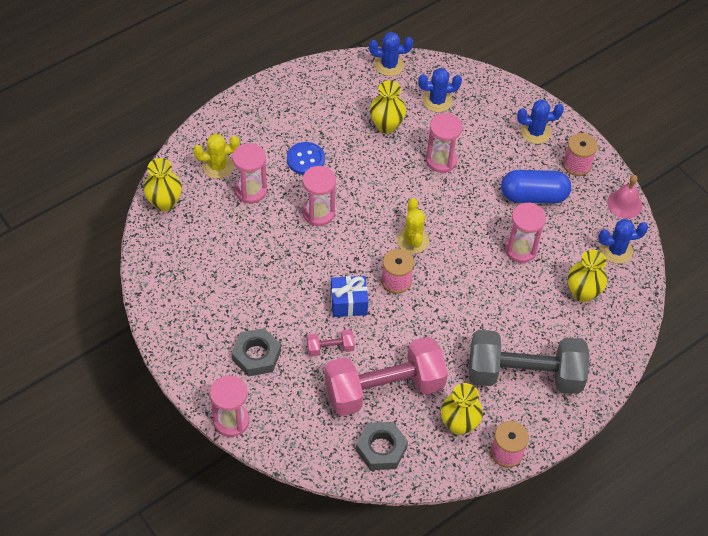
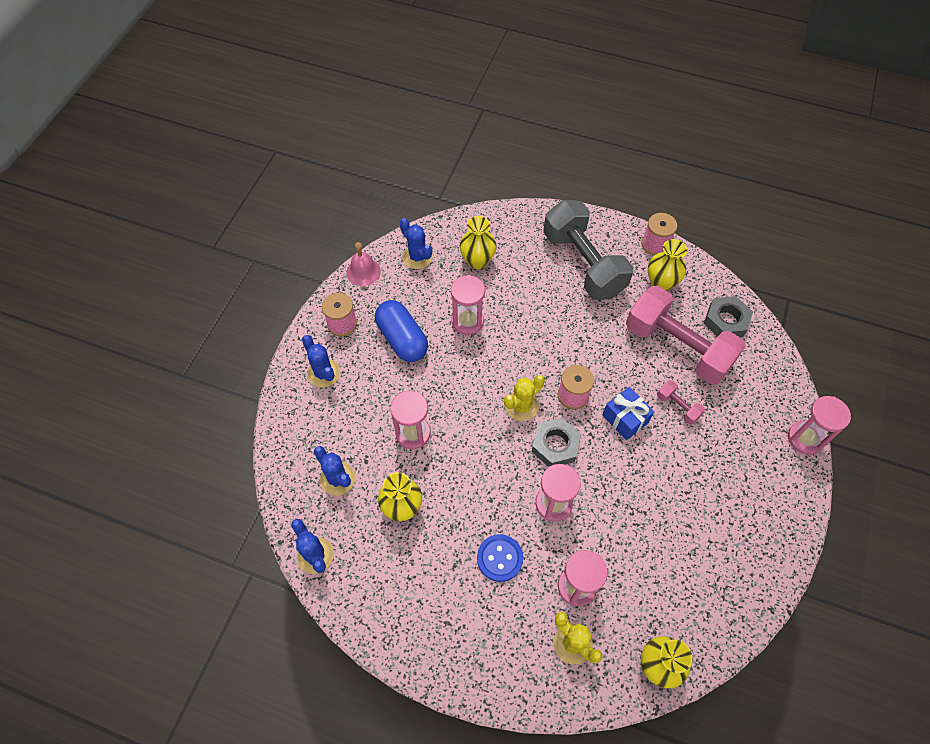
camera: 120 degrees left, 5 degrees up
grey nut [232,328,281,377] -> grey nut moved to [532,417,581,467]

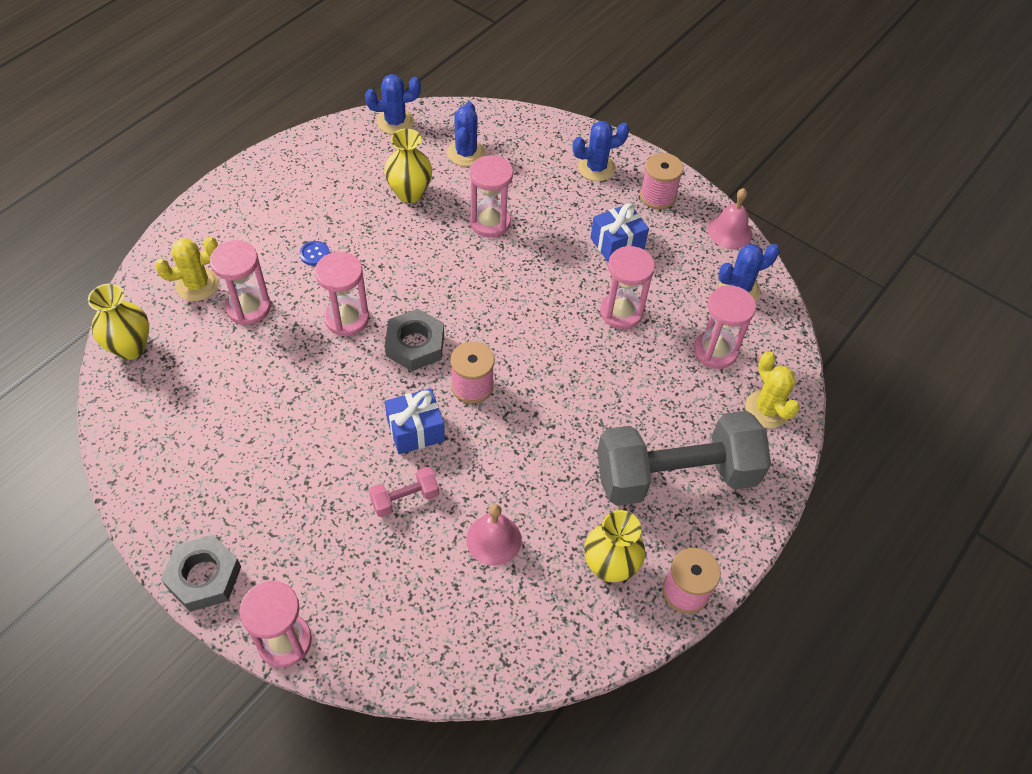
camera: 105 degrees right, 5 degrees down
blue cactus [314,446,355,496] -> blue cactus turned 60 degrees counterclockwise [447,102,485,166]
blue capsule [375,300,428,362] -> blue gift [590,203,649,262]
yellow vase [460,216,497,269] -> pink hourglass [694,285,756,369]
blue button [477,534,523,582] -> blue button [299,241,330,266], size x0.58
yellow cactus [504,375,545,421] -> yellow cactus moved to [745,351,800,428]
pink dumbbell [626,286,746,384] -> pink bell [466,504,522,566]
grey nut [704,296,753,337] -> grey nut moved to [161,535,241,612]

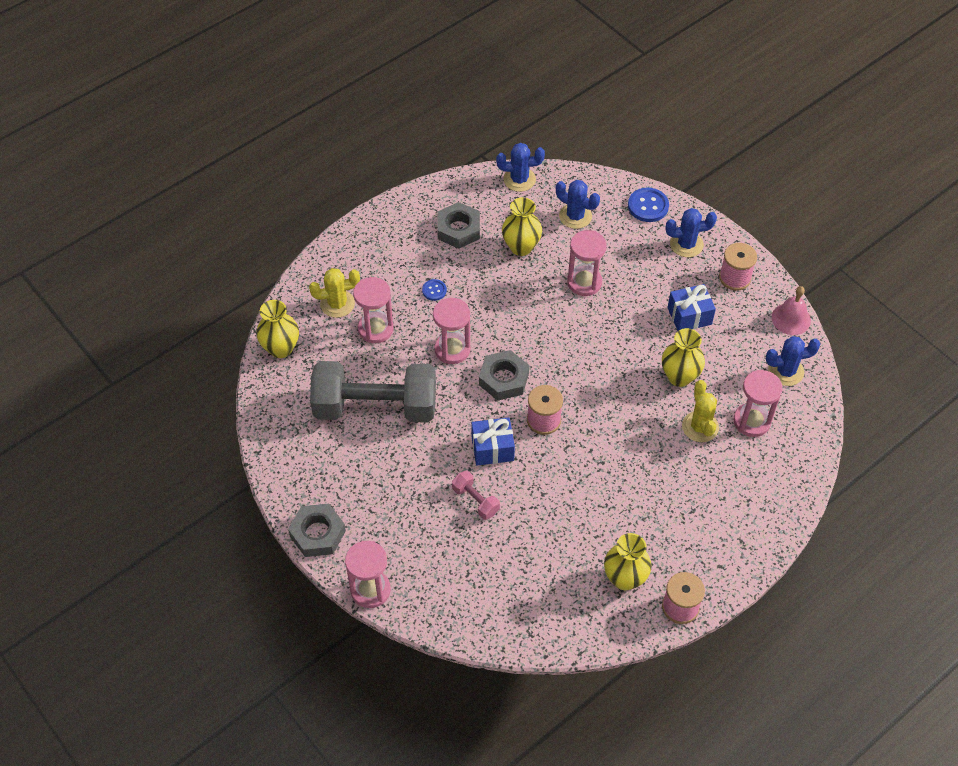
camera: 15 degrees right, 0 degrees up
pink dumbbell [369,467,439,517] -> pink dumbbell turned 60 degrees clockwise [452,471,500,520]
blue cactus [447,102,485,166] -> blue cactus turned 75 degrees counterclockwise [556,180,600,229]
pink bell [466,504,522,566] -> none
grey dumbbell [597,411,771,506] -> grey dumbbell moved to [310,361,436,423]
pink hourglass [600,246,655,329] -> yellow vase [662,328,705,387]
yellow cactus [745,351,800,428] -> yellow cactus moved to [682,380,719,442]
none -> grey nut [437,202,480,249]
none -> blue button [628,188,669,222]

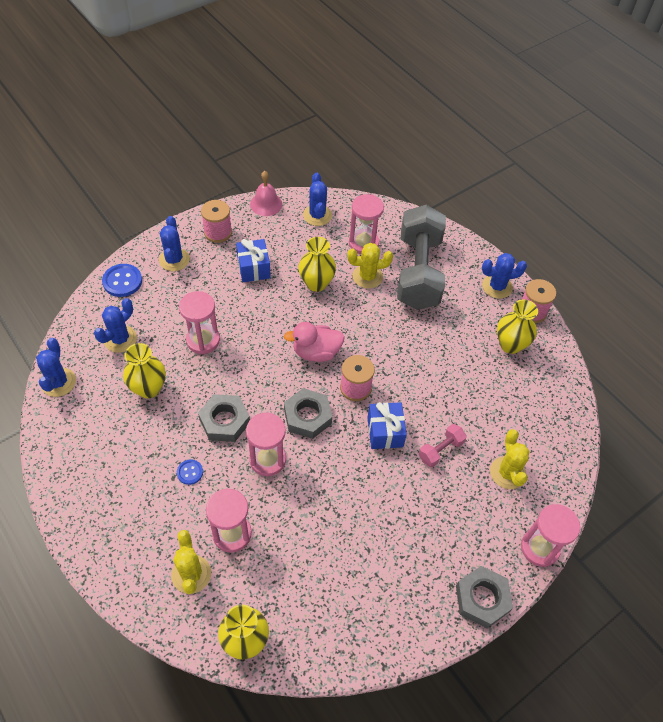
camera: 90 degrees left, 0 degrees up
grey dumbbell [310,361,436,423] -> grey dumbbell moved to [397,205,446,310]
grey nut [437,202,480,249] -> grey nut moved to [198,394,250,442]
none -> pink duck [284,322,345,362]
none -> blue cactus [482,253,527,299]
none -> yellow cactus [490,429,530,489]

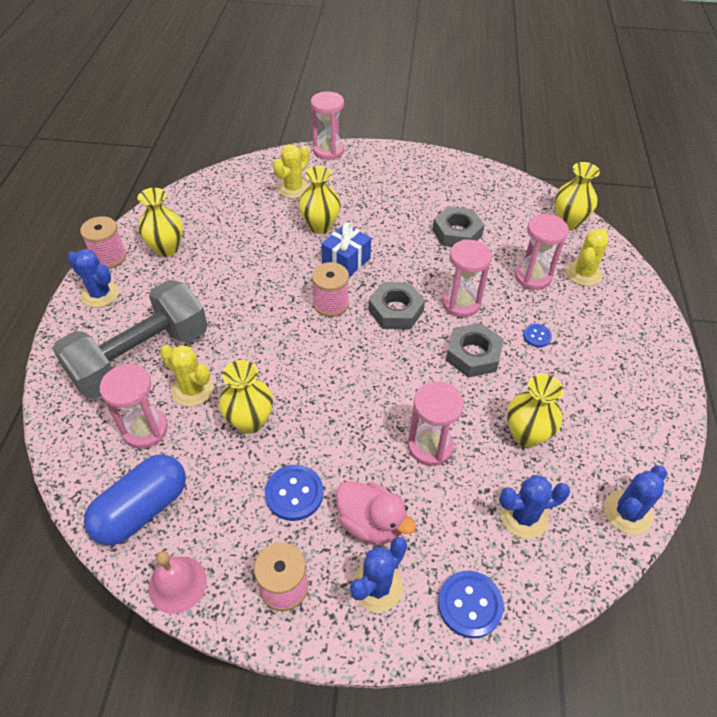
camera: 135 degrees left, 5 degrees down
blue gift [236,239,271,282] -> blue button [265,465,324,521]
pink duck [284,322,345,362] -> pink duck moved to [336,481,416,544]
blue cactus [303,173,332,226] -> blue capsule [84,454,186,545]
pink dumbbell [419,424,467,467] -> yellow vase [299,166,341,234]
grey nut [456,566,513,628] -> grey nut moved to [432,206,484,247]

